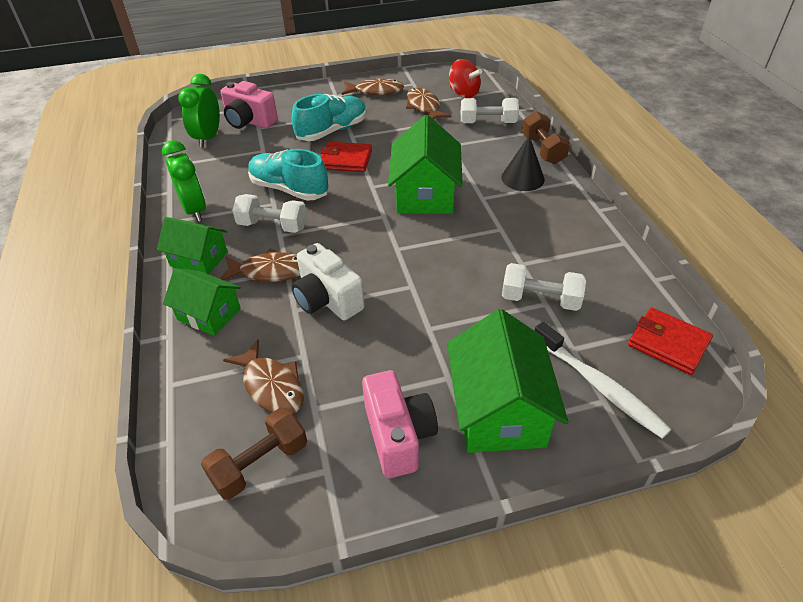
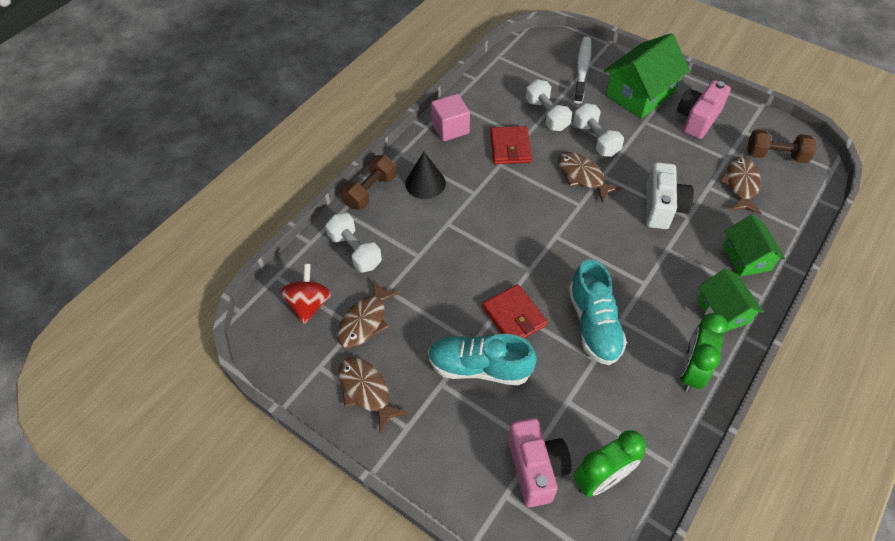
camera: 130 degrees left, 10 degrees up
brown fish [220,248,300,282] -> brown fish moved to [558,152,622,203]
white dumbbell [232,194,307,233] -> white dumbbell moved to [573,103,624,157]
green house [388,115,463,214] -> none
red wallet [628,308,713,375] -> red wallet moved to [490,126,532,164]
none -> pink cube [431,94,470,141]

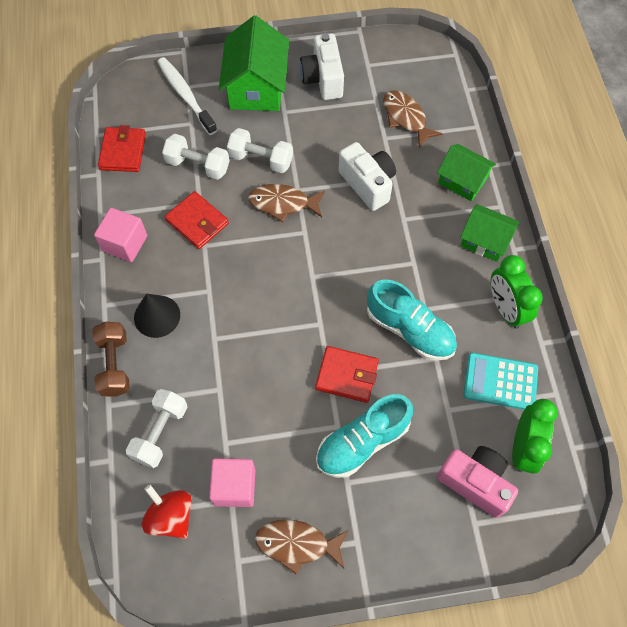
camera: 45 degrees left, 10 degrees up
white dumbbell [326,213,382,273] -> white dumbbell turned 75 degrees counterclockwise [126,389,187,468]
brown fish [337,279,401,348] -> pink cube [209,458,255,507]
pink camera [677,80,731,139] -> white camera [300,33,344,100]
brown dumbbell [747,129,816,163] -> none
none -> red wallet [98,125,146,172]
none -> turquoise calculator [463,353,538,410]

